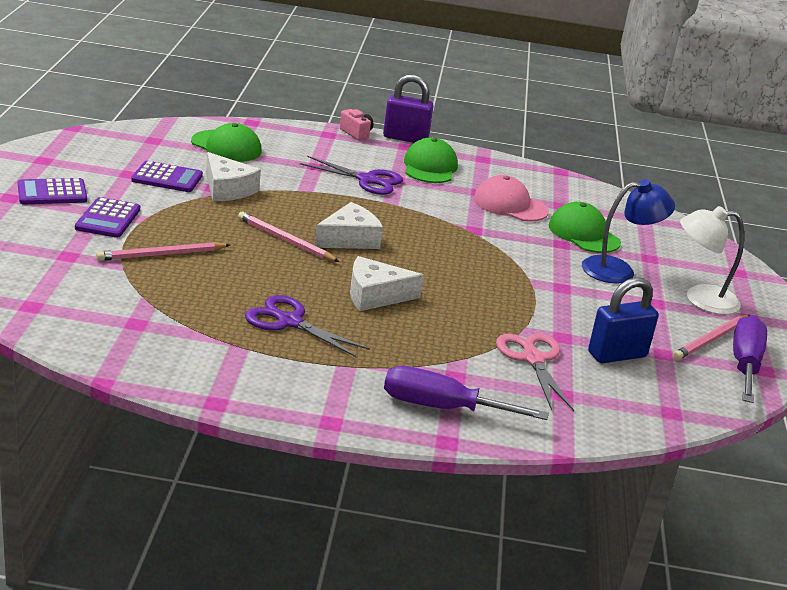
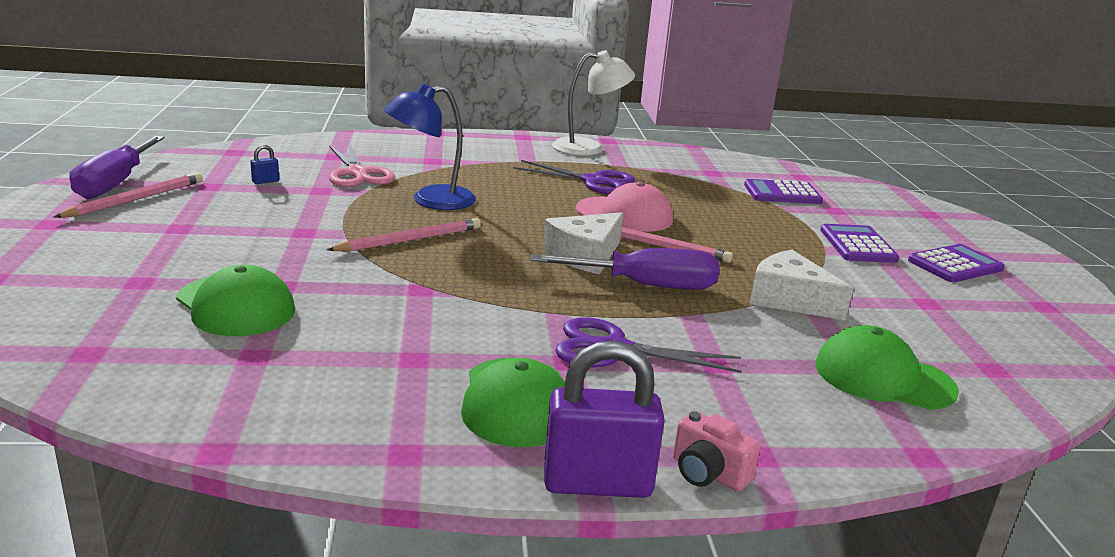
camera: 170 degrees right, 5 degrees down
pink pencil [96,242,230,261] -> pink pencil moved to [326,218,481,252]
purple calculator [131,161,203,192] -> purple calculator moved to [744,179,823,204]
white cheese [350,256,424,311] -> none
purple screwdriver [384,366,549,420] -> purple screwdriver moved to [531,248,719,290]
pink cap [474,175,549,222] -> pink cap moved to [576,182,673,232]
blue lamp [582,179,675,284] -> blue lamp moved to [384,83,476,210]
blue padlock [588,277,659,363] -> blue padlock [250,145,279,184], size x0.41
white lamp [680,206,744,315] -> white lamp moved to [552,50,635,156]

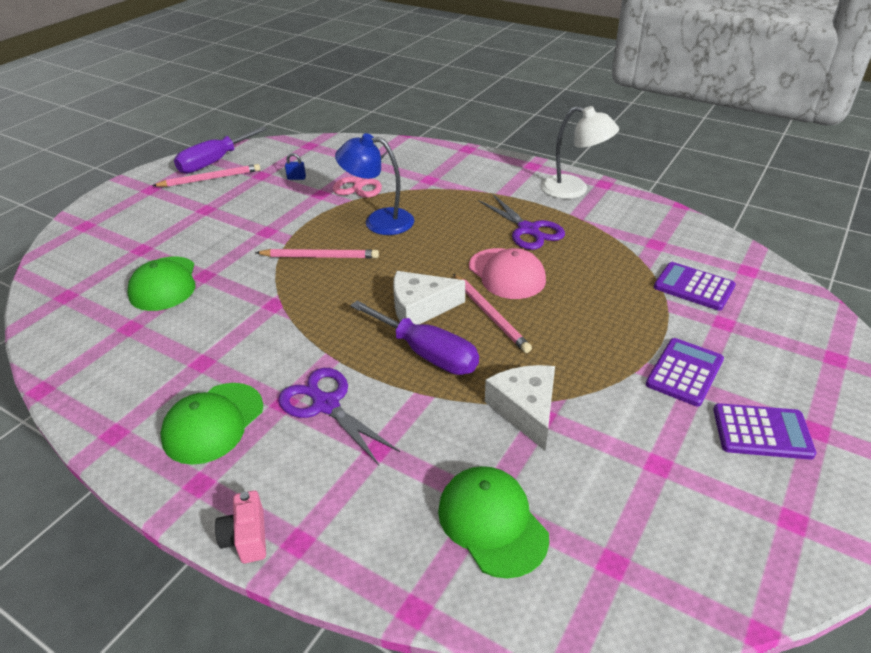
camera: 40 degrees right, 15 degrees up
purple padlock [544,340,665,498] -> none

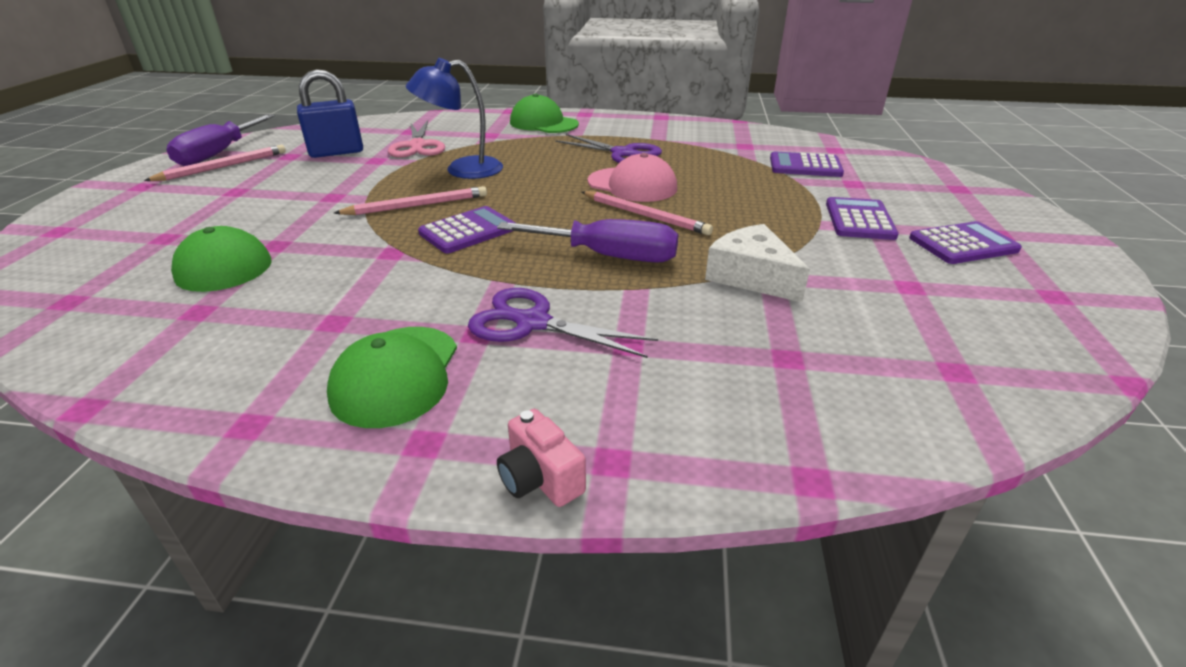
camera: 25 degrees left, 5 degrees down
blue padlock [285,153,306,180] -> blue padlock [297,69,363,158], size x2.43
white cheese [393,271,465,325] -> none
green cap [438,466,549,578] -> green cap moved to [510,94,579,133]
white lamp [541,106,619,199] -> none
none -> purple calculator [418,206,515,253]

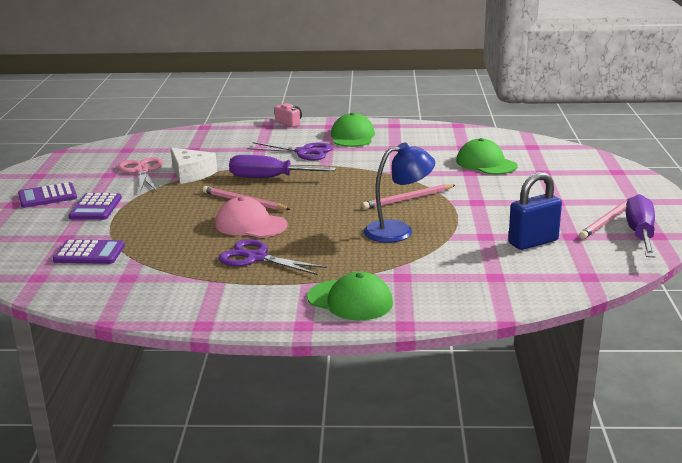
camera: 175 degrees right, 10 degrees down
pink scissors [388,120,445,158] -> pink scissors moved to [118,157,163,192]
purple calculator [418,206,515,253] -> none

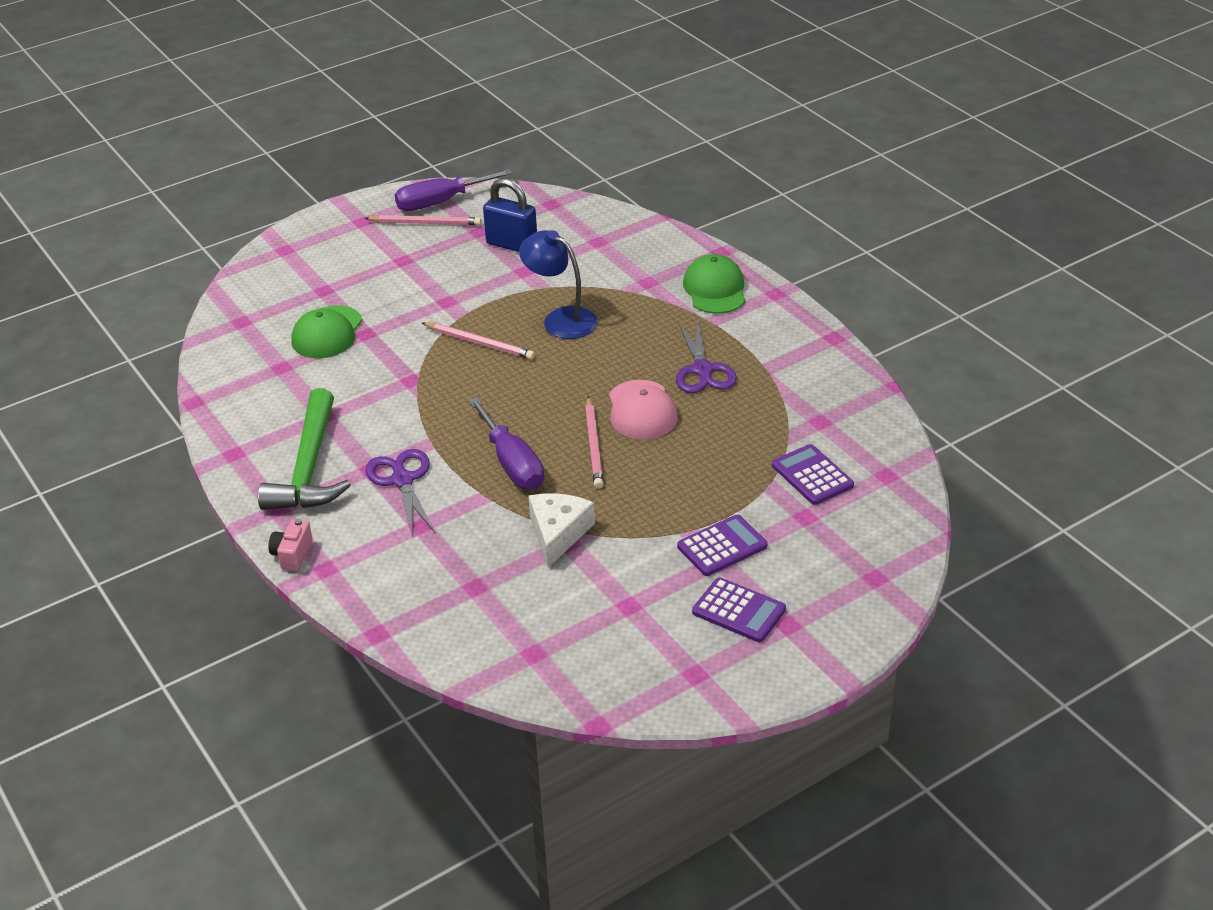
camera: 125 degrees left, 15 degrees up
pink scissors [118,157,163,192] -> none
green cap [331,113,375,147] -> green hammer [258,388,351,510]

